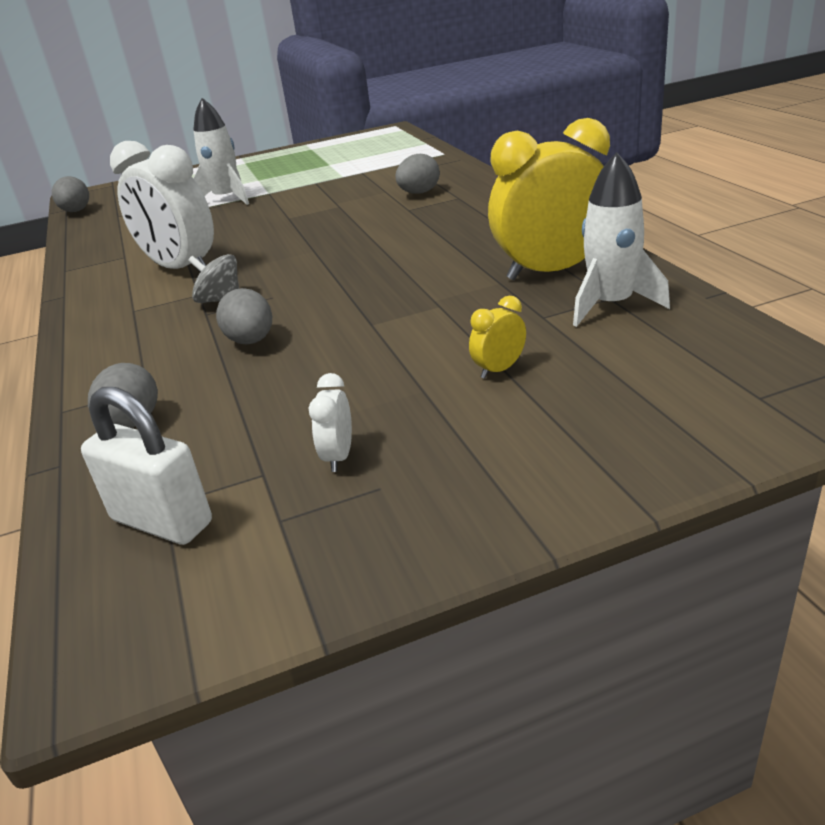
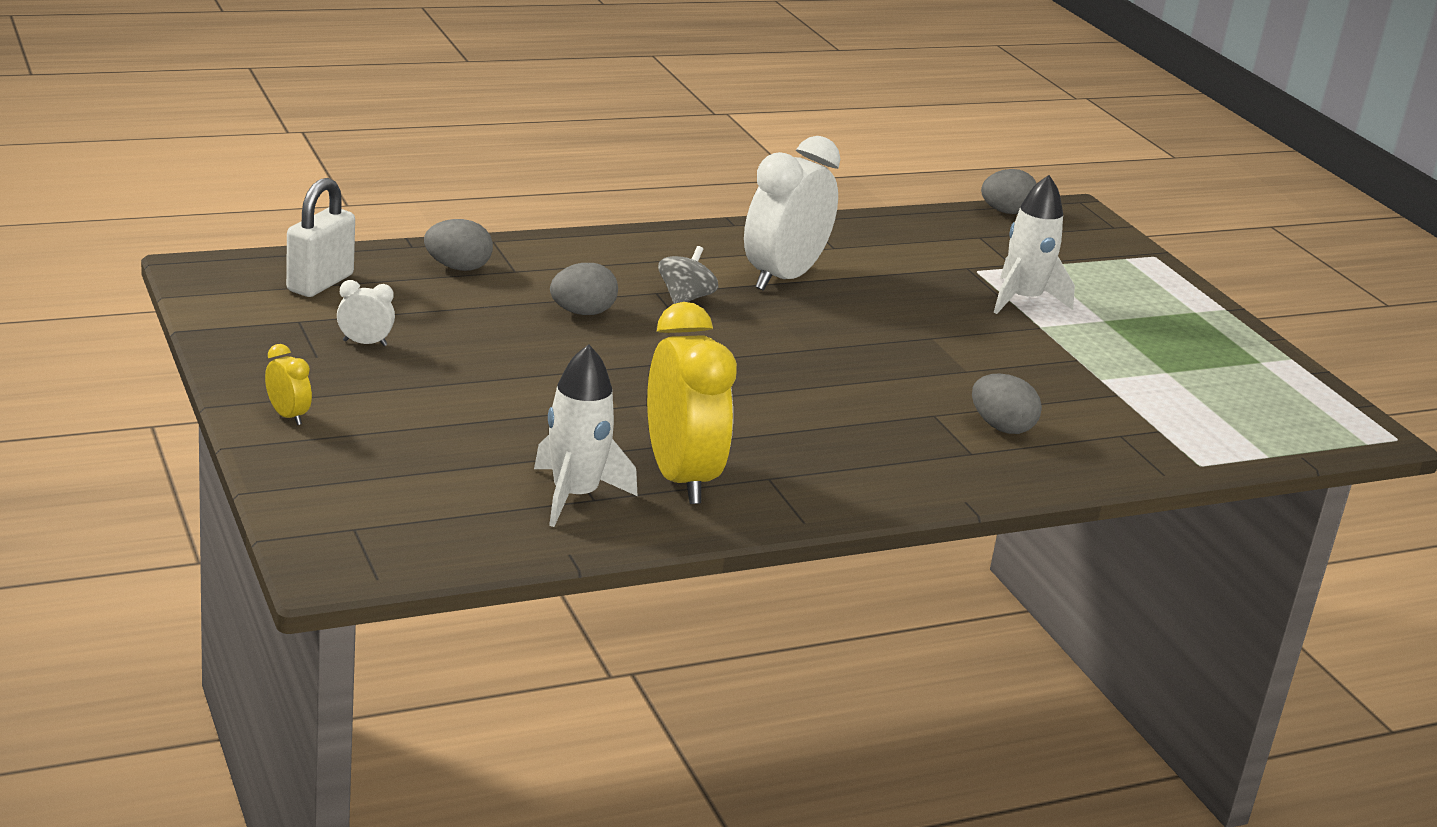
camera: 80 degrees right, 5 degrees down
yellow clock [469,296,526,379] -> yellow clock moved to [265,344,312,425]

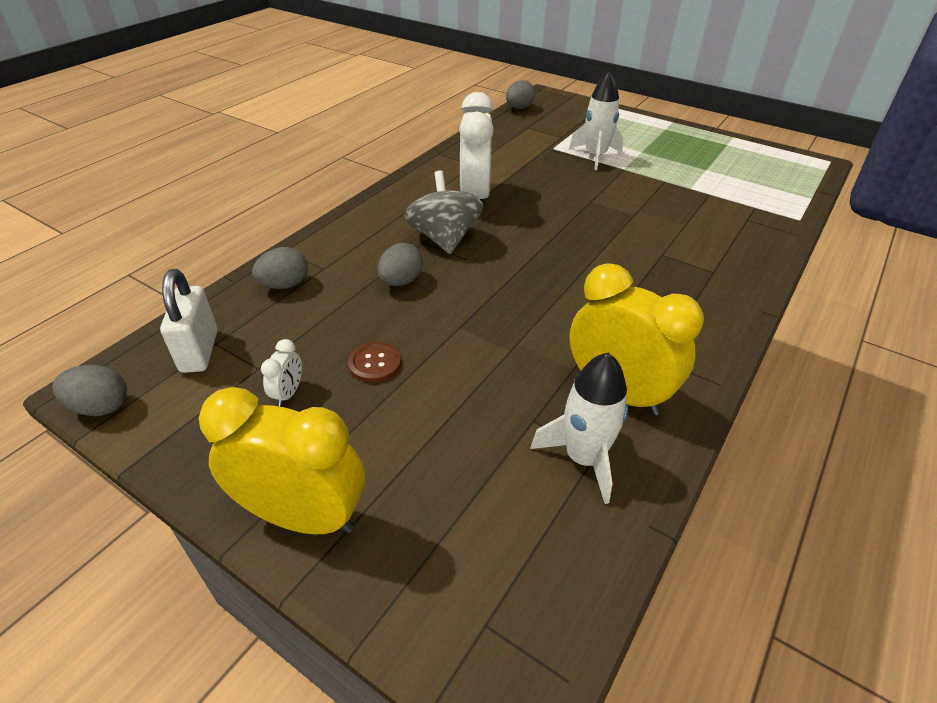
camera: 30 degrees left, 15 degrees up
yellow clock [265,344,312,425] -> yellow clock [199,387,365,534], size x2.37
white clock [337,280,395,346] -> white clock turned 135 degrees clockwise [261,339,302,407]
grey spinning top [658,246,718,304] -> grey spinning top [404,171,484,254], size x1.70
grey egg [972,373,1042,434] -> grey egg moved to [52,365,127,416]
none -> brown button [348,342,401,383]

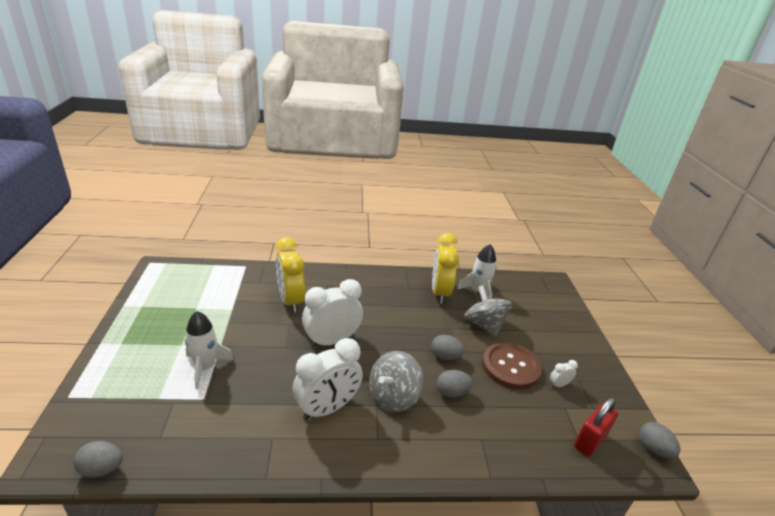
camera: 130 degrees left, 10 degrees down
white padlock [160,269,218,373] -> red padlock [574,397,618,457]
yellow clock [199,387,365,534] -> yellow clock moved to [276,237,305,313]
grey egg [252,247,308,289] -> grey egg moved to [431,335,465,360]
brown button [348,342,401,383] -> brown button [482,342,542,389], size x2.03
none -> white clock [302,279,363,348]
none -> grey spinning top [464,285,512,337]

